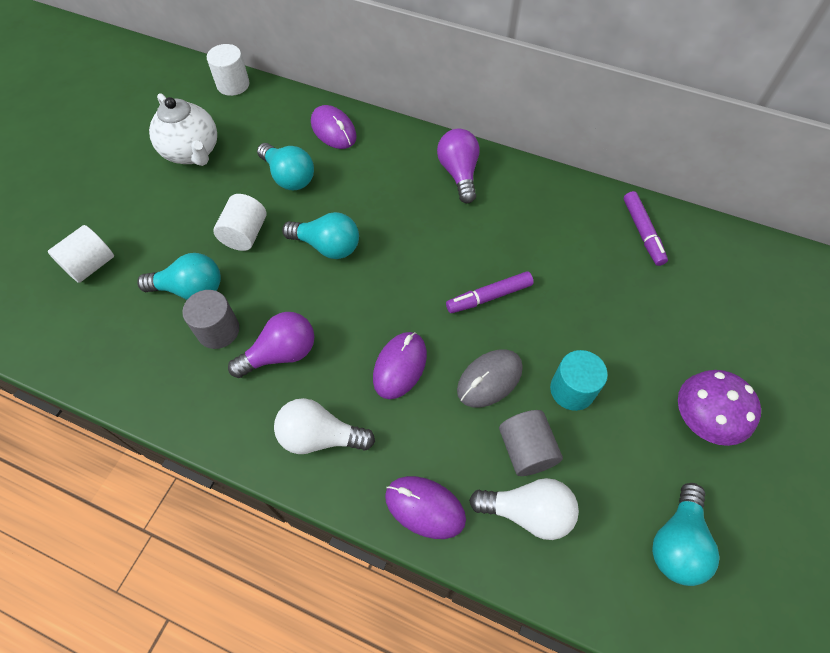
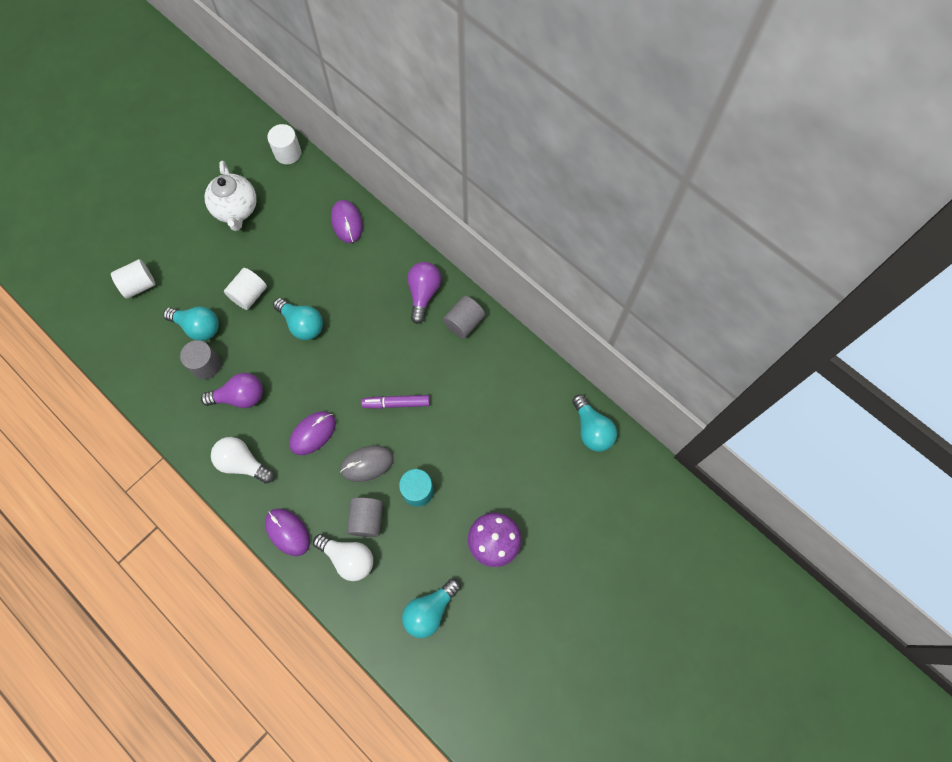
camera: 20 degrees right, 10 degrees up
turquoise light bulb [257,143,314,190] -> turquoise light bulb moved to [572,394,617,452]
purple marker [624,191,668,266] -> none
none -> grey cylinder [443,296,485,338]

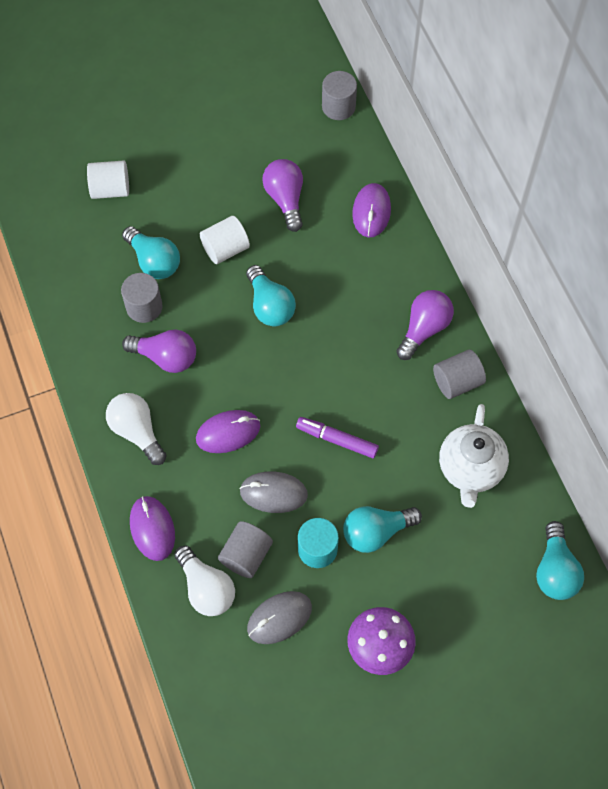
camera: 25 degrees right, 5 degrees down
white teapot [204,160,257,231] -> white teapot moved to [439,404,509,508]
white cylinder [267,124,301,164] -> grey cylinder [322,71,357,120]
turquoise light bulb [402,578,461,638] -> turquoise light bulb moved to [343,506,422,553]
none -> grey mouse [247,591,312,644]
none -> purple light bulb [262,159,303,232]

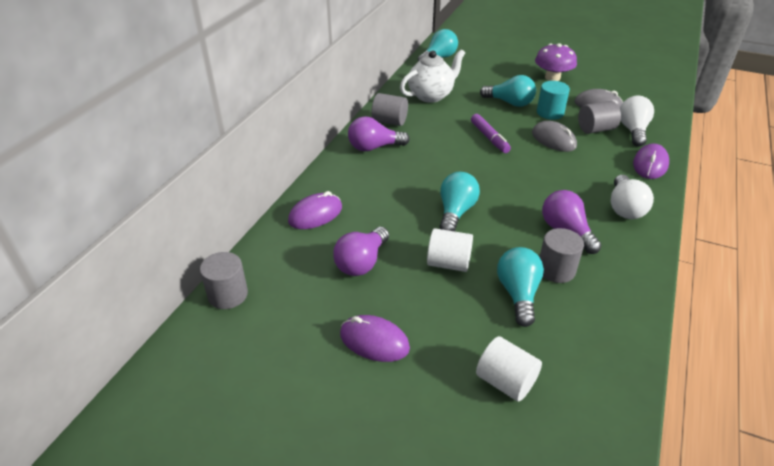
camera: 135 degrees left, 25 degrees down
purple mouse [196,410,260,453] -> purple mouse moved to [340,315,410,362]

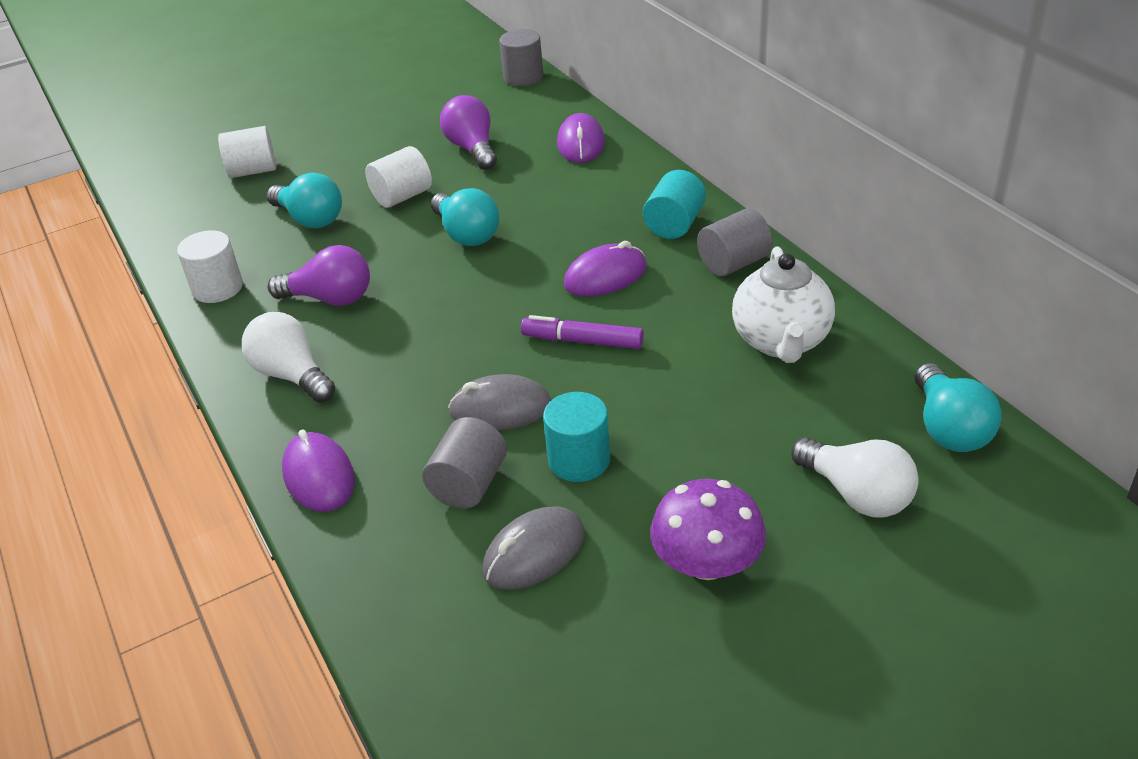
camera: 130 degrees right, 0 degrees up
purple mouse [340,315,410,362] -> purple mouse moved to [564,241,647,297]
purple light bulb [348,116,410,151] -> turquoise cylinder [643,170,706,239]
turquoise light bulb [480,75,536,107] -> none
grey cylinder [540,228,584,283] -> none
white light bulb [620,96,654,147] -> white light bulb moved to [791,438,919,517]
none -> white cylinder [177,230,243,303]

